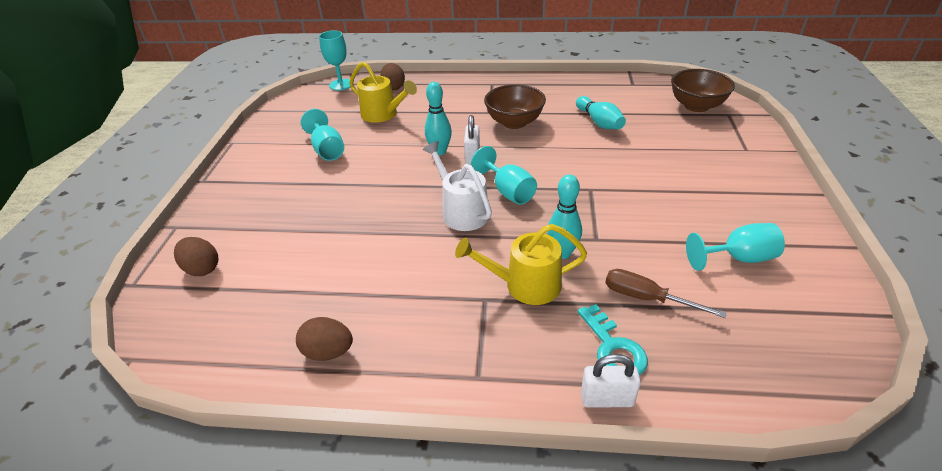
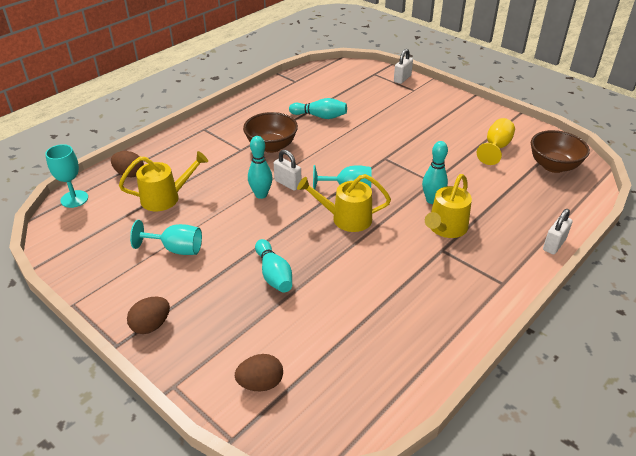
camera: 55 degrees left, 0 degrees up
brown egg [296,317,353,361] -> brown egg moved to [127,297,170,334]
white watering can [423,141,492,231] -> yellow watering can [297,174,391,232]
turquoise key [578,304,648,375] -> none
brown screwdriver [605,269,727,318] -> none
brown bowl [671,69,735,112] -> brown bowl moved to [531,130,590,173]
turquoise goblet [686,223,785,271] -> yellow goblet [477,118,515,165]
none -> turquoise bowling pin [255,239,292,293]
none -> white padlock [394,49,413,84]

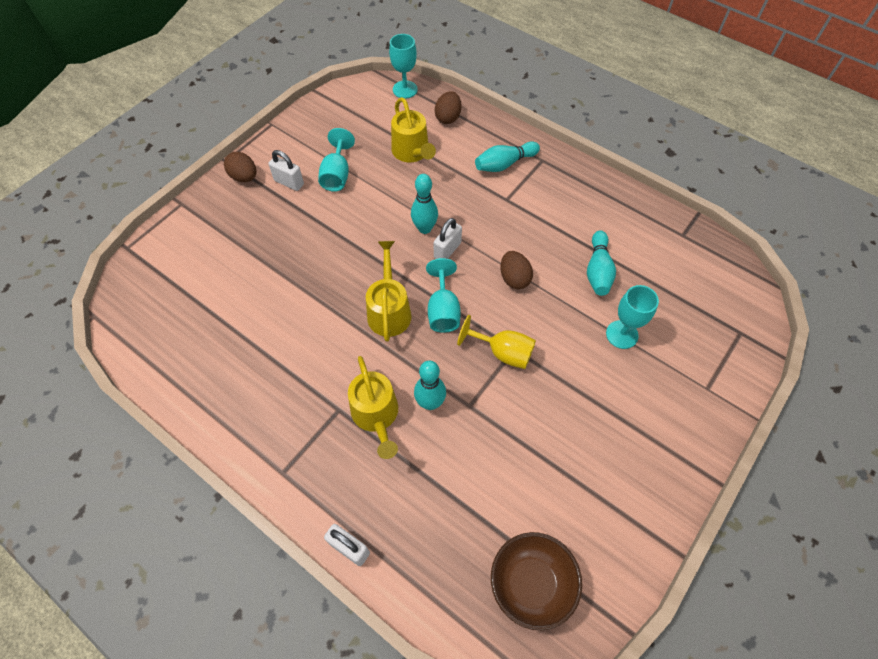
camera: 85 degrees right, 20 degrees up
brown egg [235,354,283,391] -> brown egg moved to [500,251,533,289]
brown bowl [243,112,298,153] -> none
turquoise bowling pin [255,239,292,293] -> turquoise bowling pin moved to [475,141,540,172]
white padlock [394,49,413,84] -> white padlock moved to [268,150,304,191]
yellow watering can [425,174,472,238] -> yellow watering can turned 135 degrees counterclockwise [348,356,398,459]
yellow goblet [477,118,515,165] -> yellow goblet moved to [457,315,536,369]
none -> turquoise goblet [606,285,659,349]

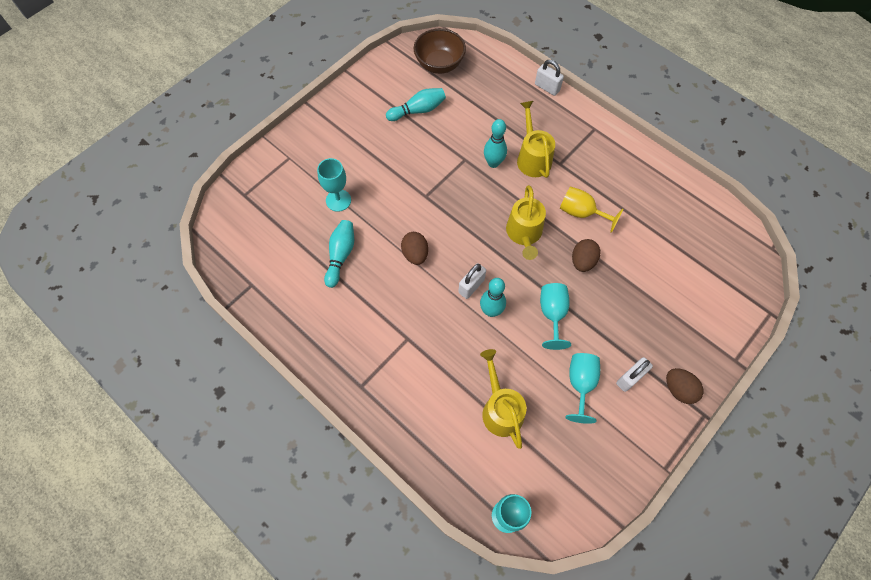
camera: 175 degrees left, 5 degrees up
white padlock [268,150,304,191] -> white padlock turned 75 degrees counterclockwise [616,357,653,392]
turquoise goblet [426,258,461,333] -> turquoise goblet moved to [540,283,571,350]
brown egg [435,91,461,124] -> brown egg moved to [572,239,600,272]
yellow goblet [457,315,536,369] -> yellow goblet moved to [560,186,623,233]
turquoise bowling pin [475,141,540,172] -> turquoise bowling pin moved to [386,88,446,121]

